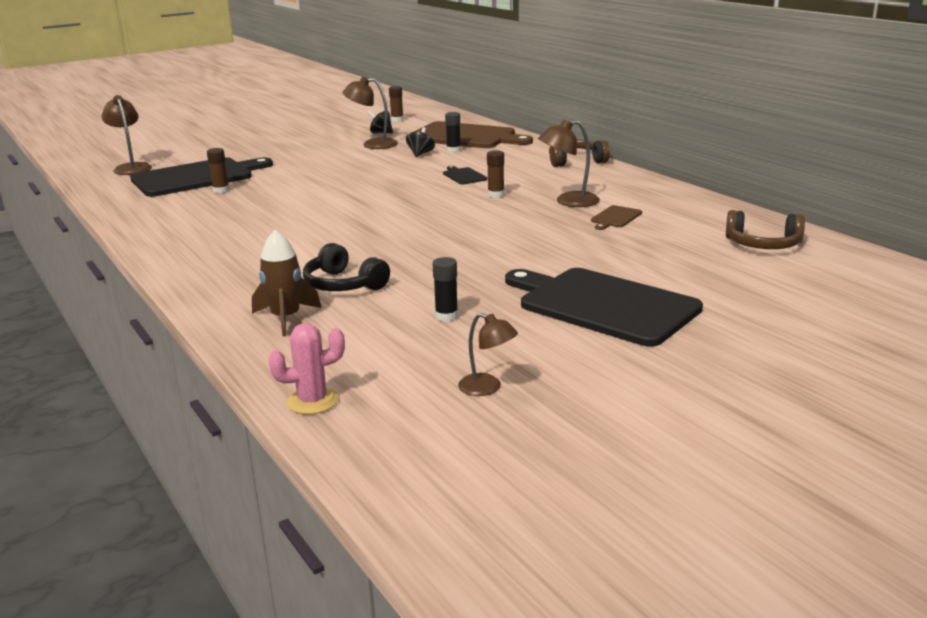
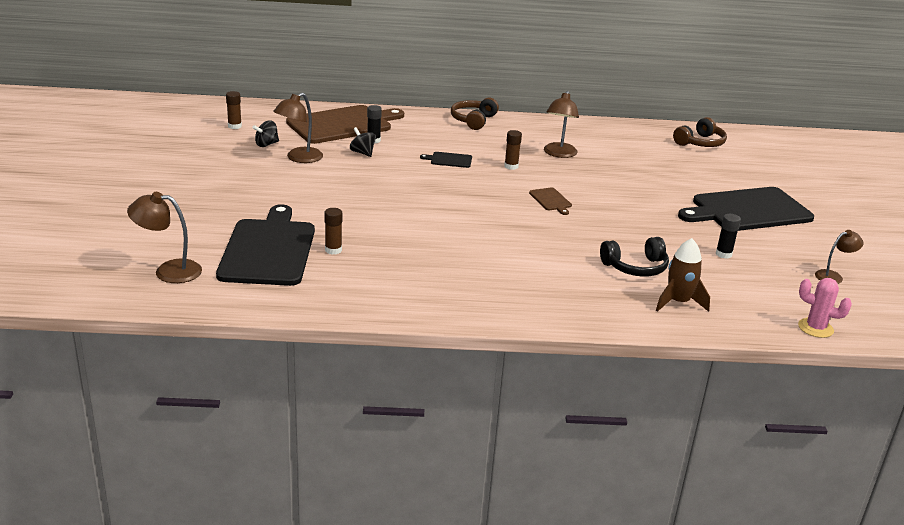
camera: 60 degrees left, 5 degrees up
pink cactus [268,323,345,414] -> pink cactus turned 75 degrees counterclockwise [798,278,852,338]
brown cutting board [591,205,642,230] -> brown cutting board moved to [529,187,572,215]

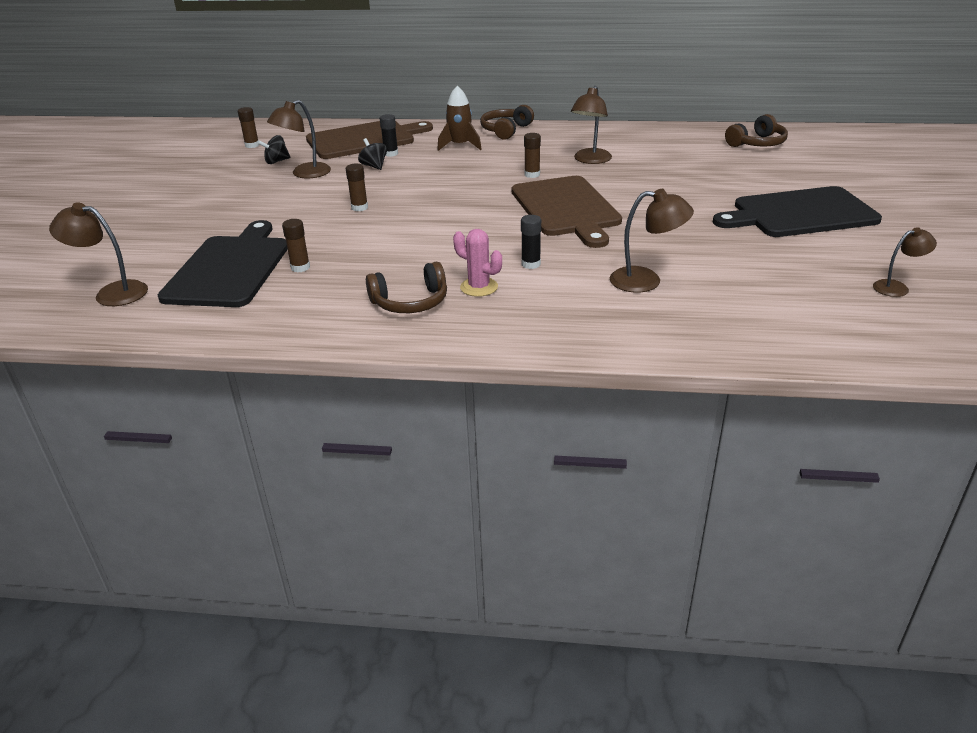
camera: 10 degrees right, 5 degrees up
black cutting board [420,152,472,168] -> none
brown cutting board [529,187,572,215] -> brown cutting board [511,176,622,248], size x2.44
black headphones [600,237,669,277] -> brown lamp [610,189,694,293]
brown rocket [656,238,710,312] -> brown rocket moved to [437,86,482,151]
black glue stick [716,214,741,259] -> black glue stick moved to [521,215,541,269]
pink cactus [798,278,852,338] -> pink cactus moved to [453,229,502,297]
none -> brown glue stick [346,163,368,211]
none -> brown headphones [366,262,447,313]

